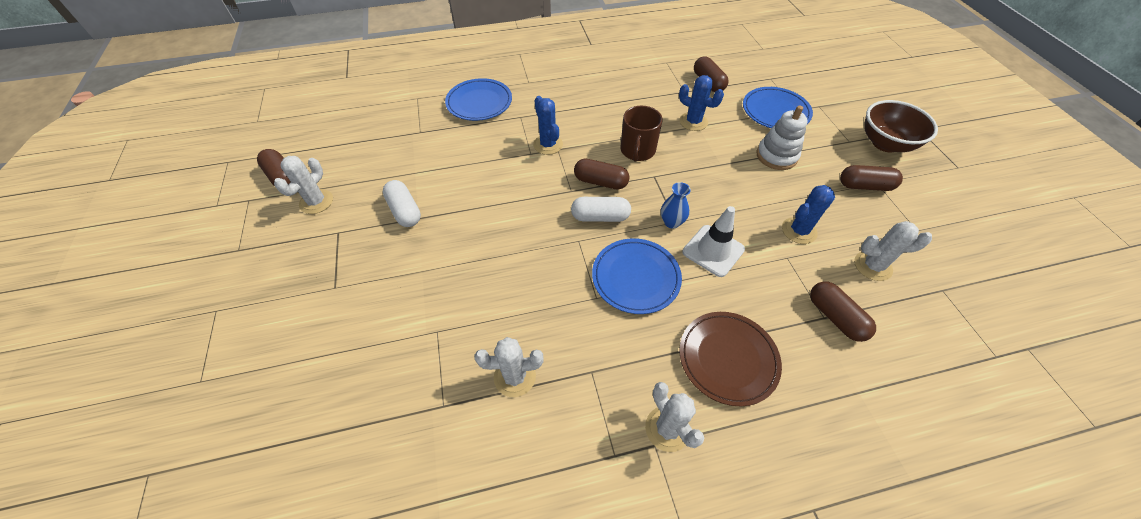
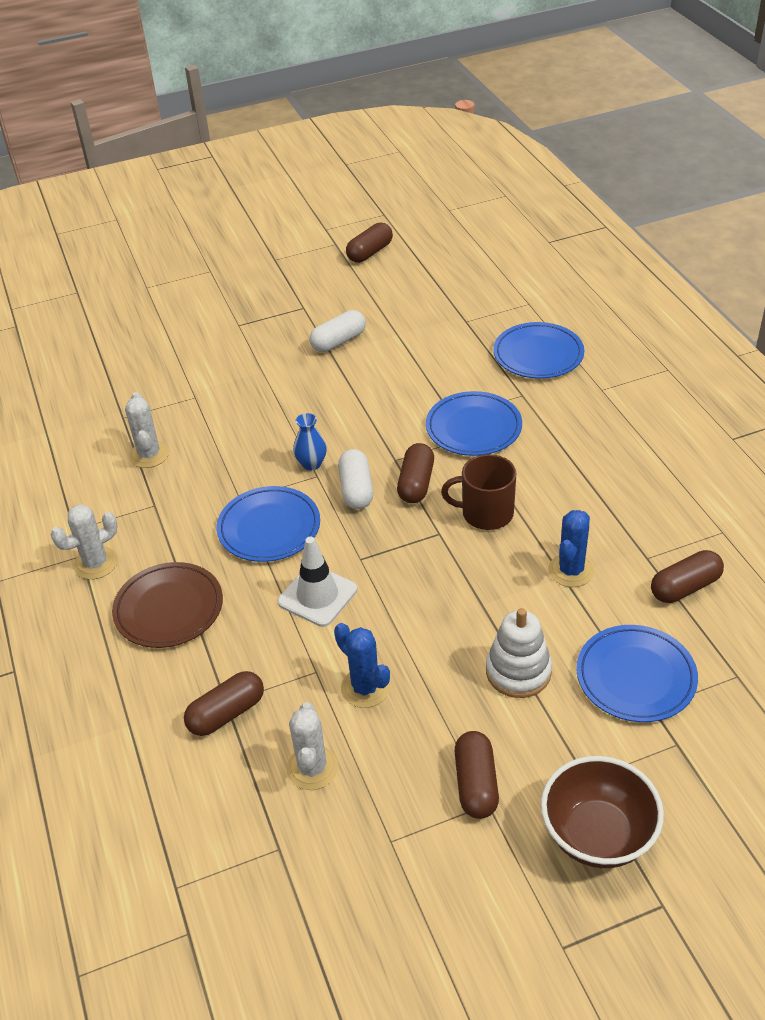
camera: 85 degrees right, 10 degrees down
white cactus [274,156,333,214] -> none
blue cactus [533,96,563,155] -> blue plate [426,391,522,456]
blue vase [661,182,691,228] -> blue vase moved to [293,413,327,470]

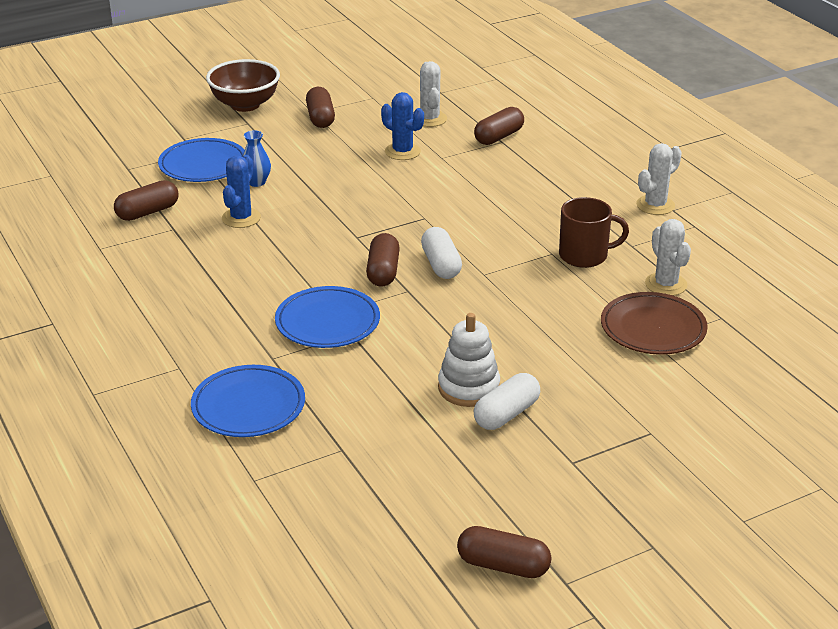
camera: 170 degrees right, 10 degrees down
brown plate [112,562,223,648] -> brown plate moved to [601,292,708,355]
blue plate [217,486,320,562] -> none
white traffic cone [278,537,357,627] -> none
blue vase [293,413,327,470] -> blue vase moved to [242,130,271,187]
brown capsule [346,223,393,263] -> brown capsule turned 75 degrees clockwise [457,526,551,578]
brown mug [441,454,516,530] -> brown mug moved to [559,197,629,268]
white stacking toy [486,608,552,698] -> white stacking toy moved to [438,313,500,407]

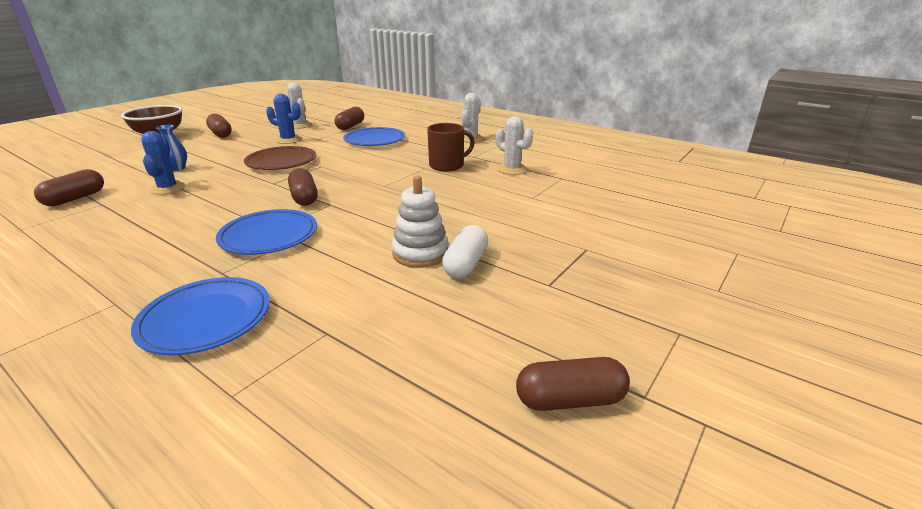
camera: 25 degrees left, 5 degrees down
blue plate [158,138,245,182] -> blue plate moved to [343,127,405,146]
white capsule [421,227,462,279] -> none
brown plate [601,292,708,355] -> brown plate moved to [244,146,316,170]

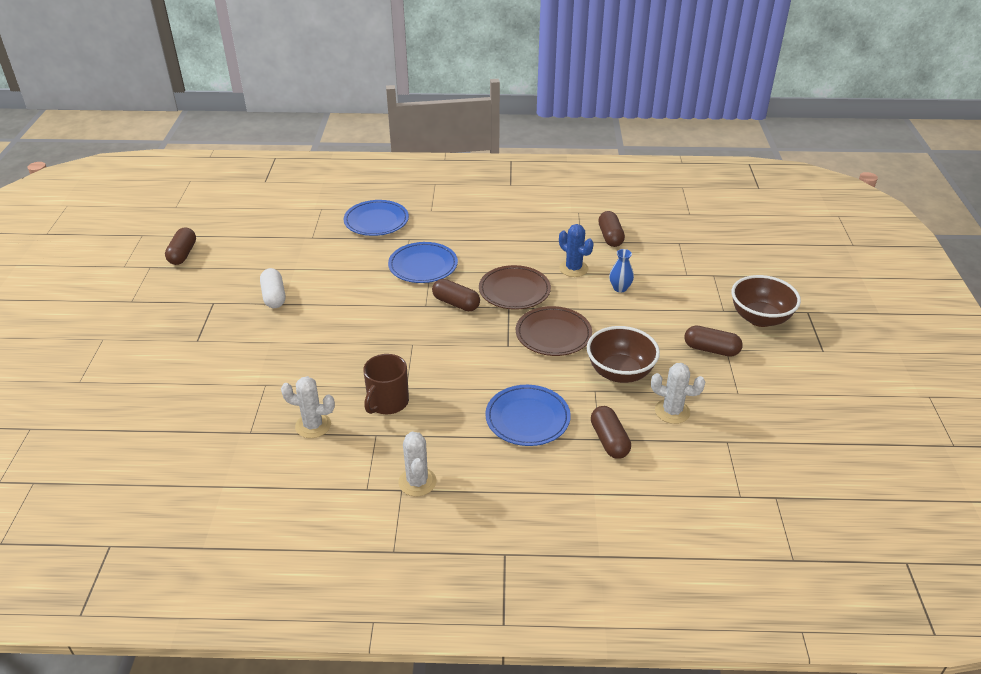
camera: 145 degrees right, 10 degrees up
blue cactus [266,94,302,144] -> brown bowl [587,326,660,383]
white stacking toy [392,176,449,268] -> none
brown capsule [516,357,630,411] -> brown capsule turned 45 degrees counterclockwise [165,227,196,265]
none -> brown plate [479,265,551,310]

